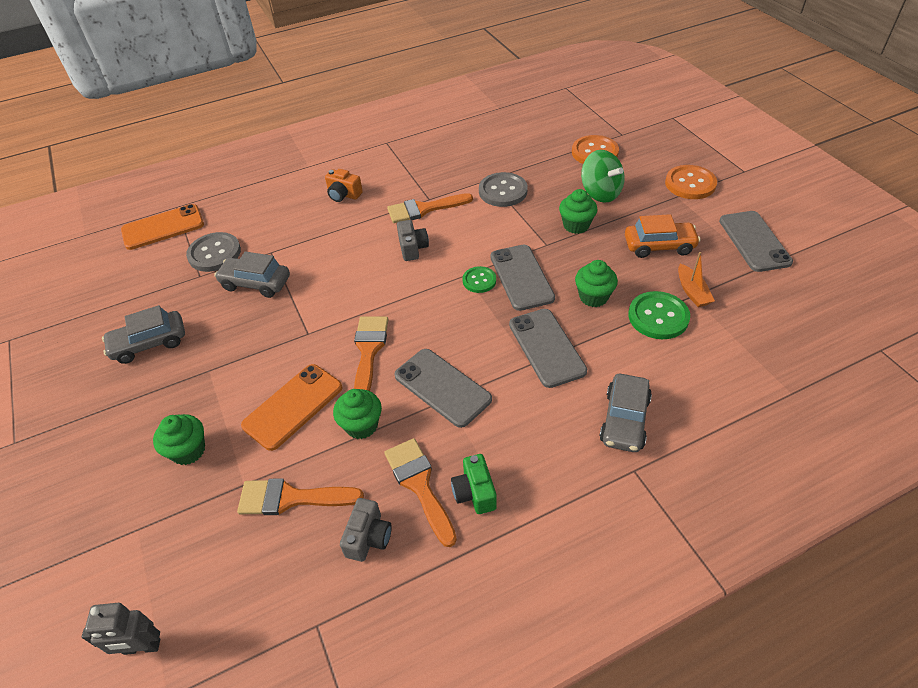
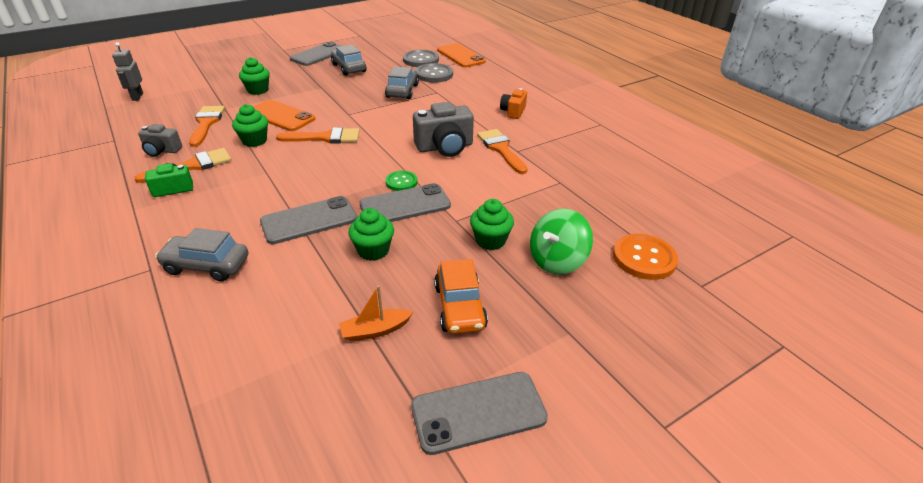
camera: 80 degrees right, 10 degrees down
grey phone [394,349,492,428] -> grey phone moved to [290,42,341,66]
grey camera [397,220,429,261] -> grey camera [413,102,474,157], size x1.70
grey button [479,172,528,207] -> grey button moved to [403,50,439,67]
green button [628,291,690,339] -> none
orange button [665,165,717,199] -> none

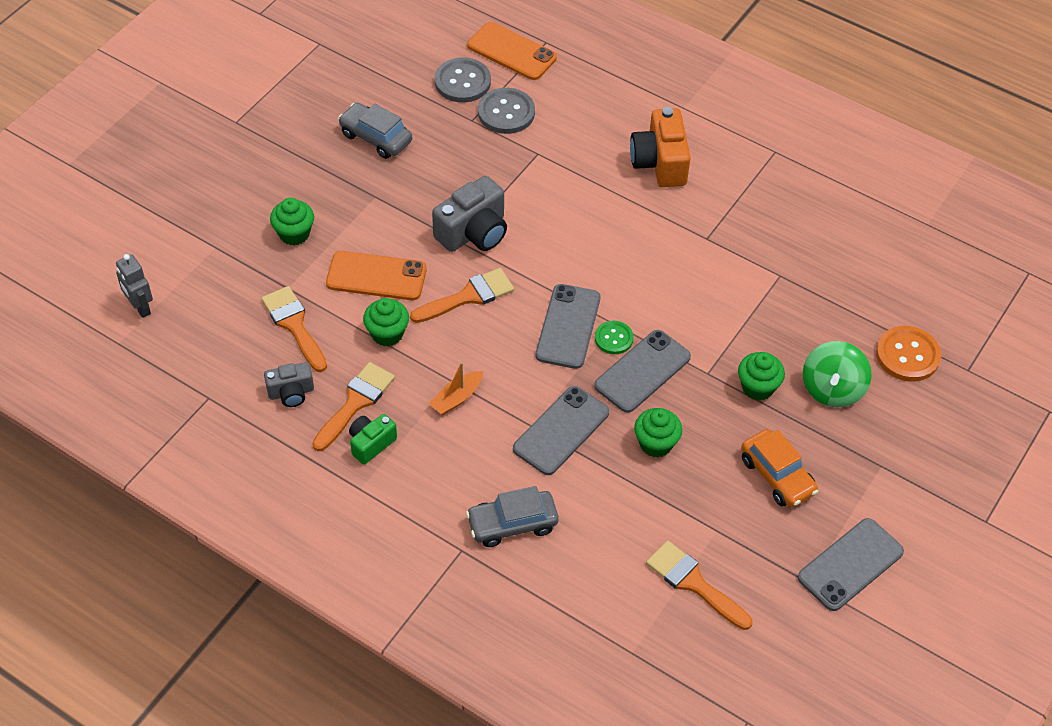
camera: 25 degrees left, 15 degrees up
grey phone [290,42,341,66] -> grey phone moved to [536,284,600,369]
orange boat [339,285,413,342] -> orange boat moved to [429,362,483,415]
grey car [385,67,419,99] -> none
grey camera [413,102,474,157] -> grey camera moved to [432,176,507,252]
orange brush [477,129,528,174] -> orange brush moved to [646,541,752,630]
orange camera [500,88,527,119] -> orange camera [630,107,691,187], size x1.70

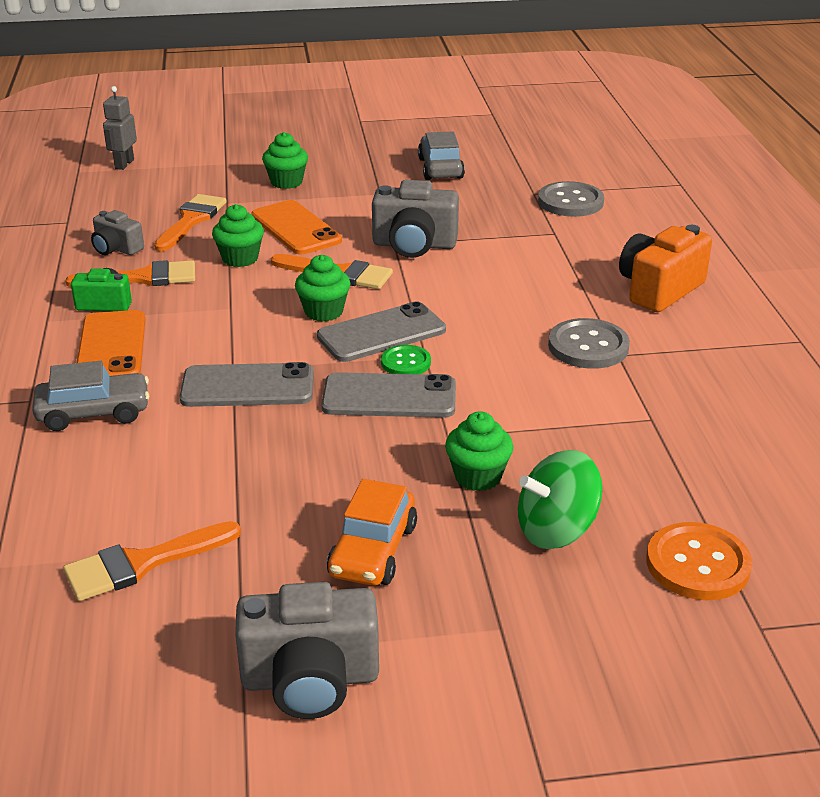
camera: 50 degrees right, 20 degrees down
orange boat [429,362,483,415] -> none
grey button [435,57,491,103] -> grey button moved to [548,318,630,369]
grey car [466,486,559,547] -> grey car turned 135 degrees clockwise [32,361,149,431]
orange phone [467,22,557,80] -> orange phone moved to [76,310,145,376]
green cupcake [634,408,682,458] -> green cupcake moved to [295,255,350,322]
orange brush [646,541,752,630] -> orange brush turned 120 degrees counterclockwise [63,521,241,601]
grey phone [798,518,904,611] -> grey camera [235,582,379,719]

